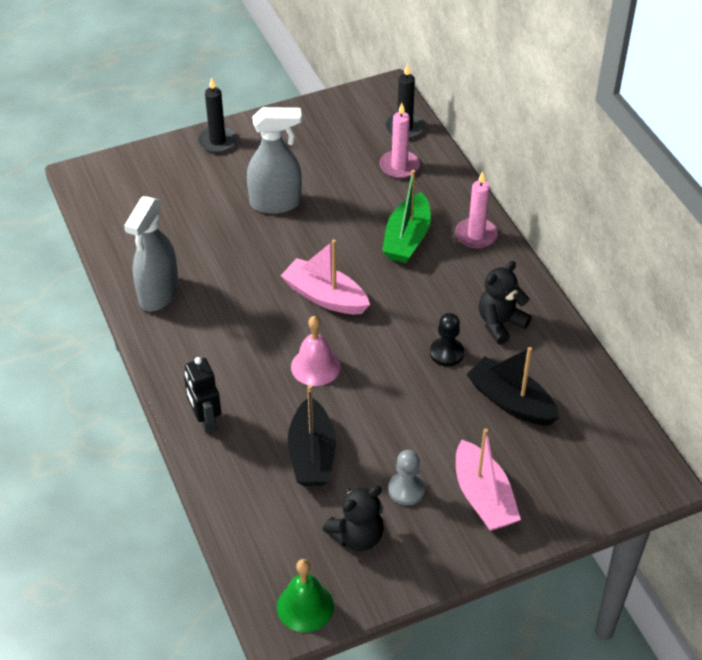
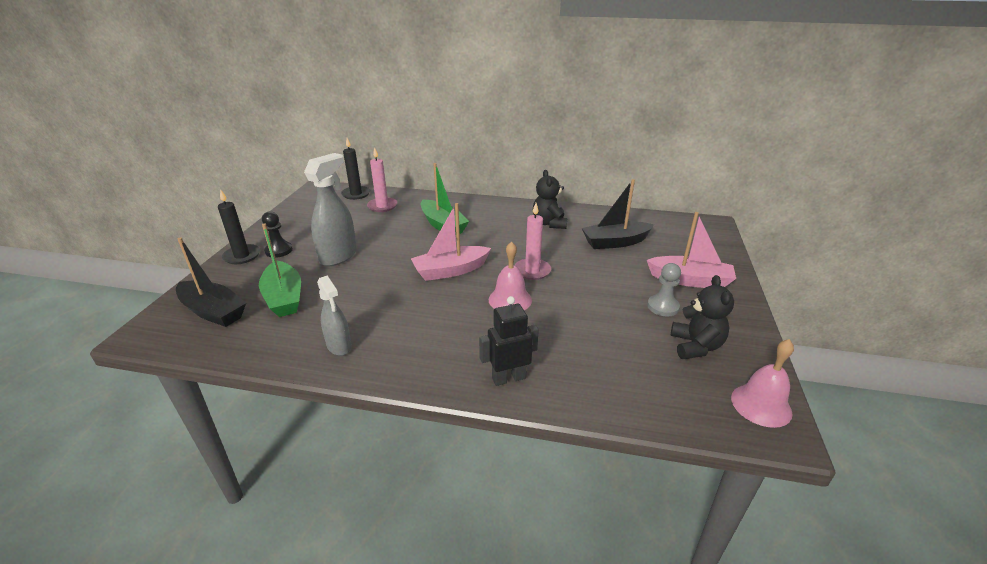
camera: 55 degrees left, 15 degrees down
grey spray bottle [124,196,179,311] -> grey spray bottle [317,275,352,356], size x0.62
black robot [184,357,221,434] -> black robot turned 150 degrees clockwise [479,296,539,386]
green bell [277,559,334,632] -> pink bell [731,339,794,428]
black boat [288,385,336,486] -> black boat moved to [176,237,246,327]
black pawn [430,313,464,367] -> black pawn moved to [262,211,293,258]
pink candle [455,171,498,248] -> pink candle moved to [514,203,551,280]
none -> green boat [259,223,301,317]

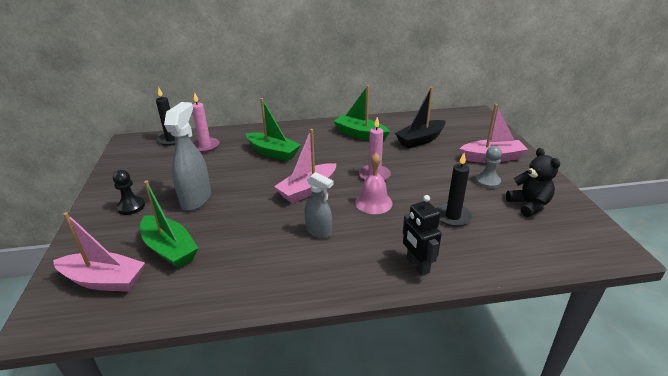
camera: 20 degrees left, 0 degrees up
black boat [176,237,246,327] -> pink boat [53,212,145,292]
black candle [218,189,260,264] -> black candle moved to [436,153,472,227]
grey spray bottle [317,275,352,356] -> grey spray bottle moved to [304,172,334,238]
black robot [479,296,539,386] -> black robot turned 75 degrees counterclockwise [403,195,442,276]
black teddy bear [533,170,567,229] -> green boat [333,85,390,141]
pink bell [731,339,794,428] -> none

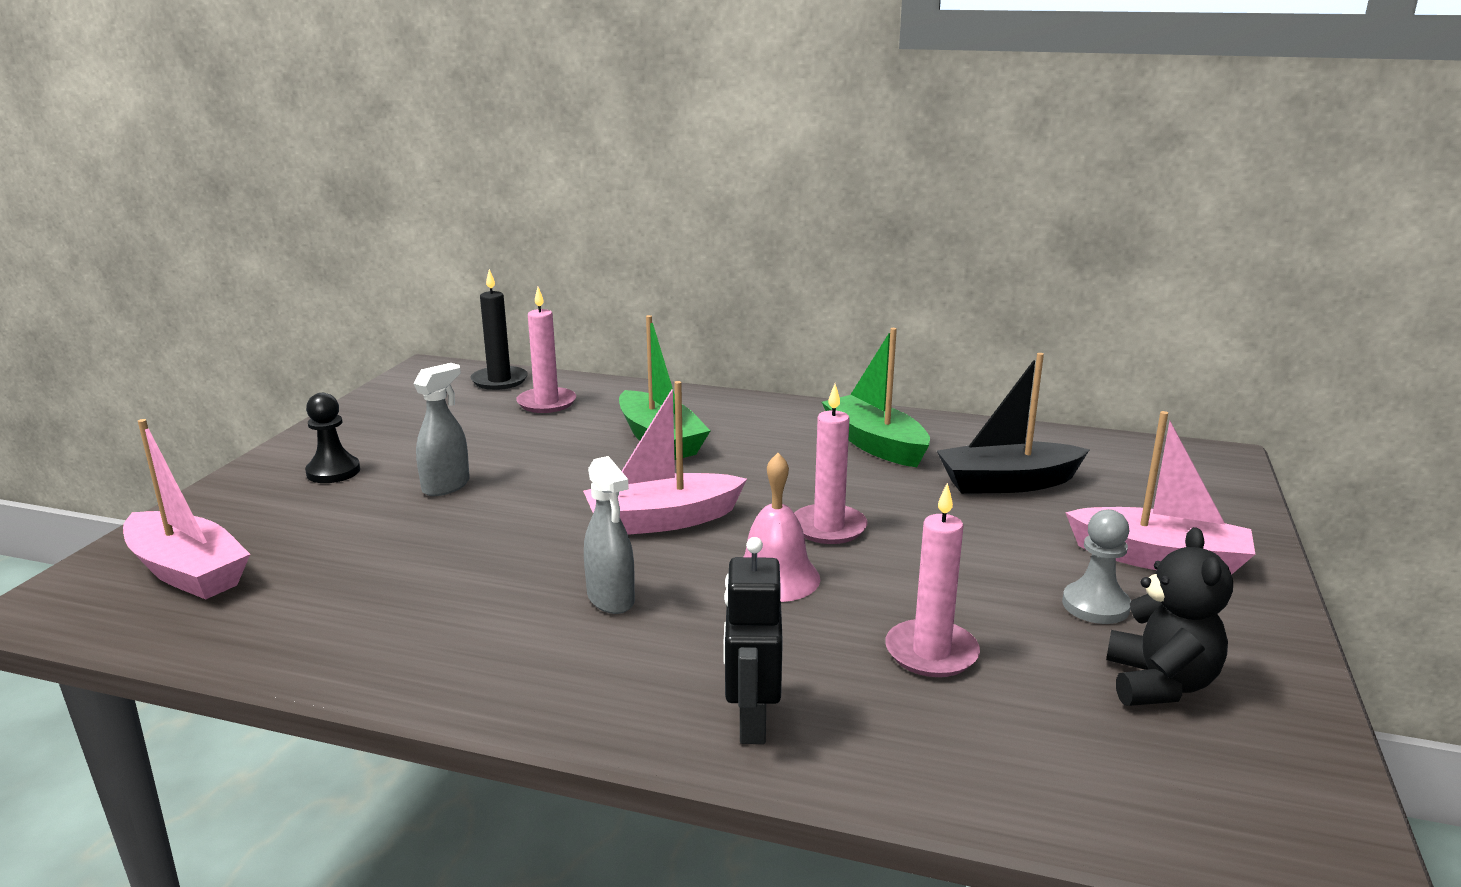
camera: 25 degrees right, 10 degrees down
green boat [140,181,198,268] -> none
grey spray bottle [164,102,211,211] -> grey spray bottle [413,363,470,496], size x0.62
black candle [436,153,472,227] -> pink candle [885,483,980,677]

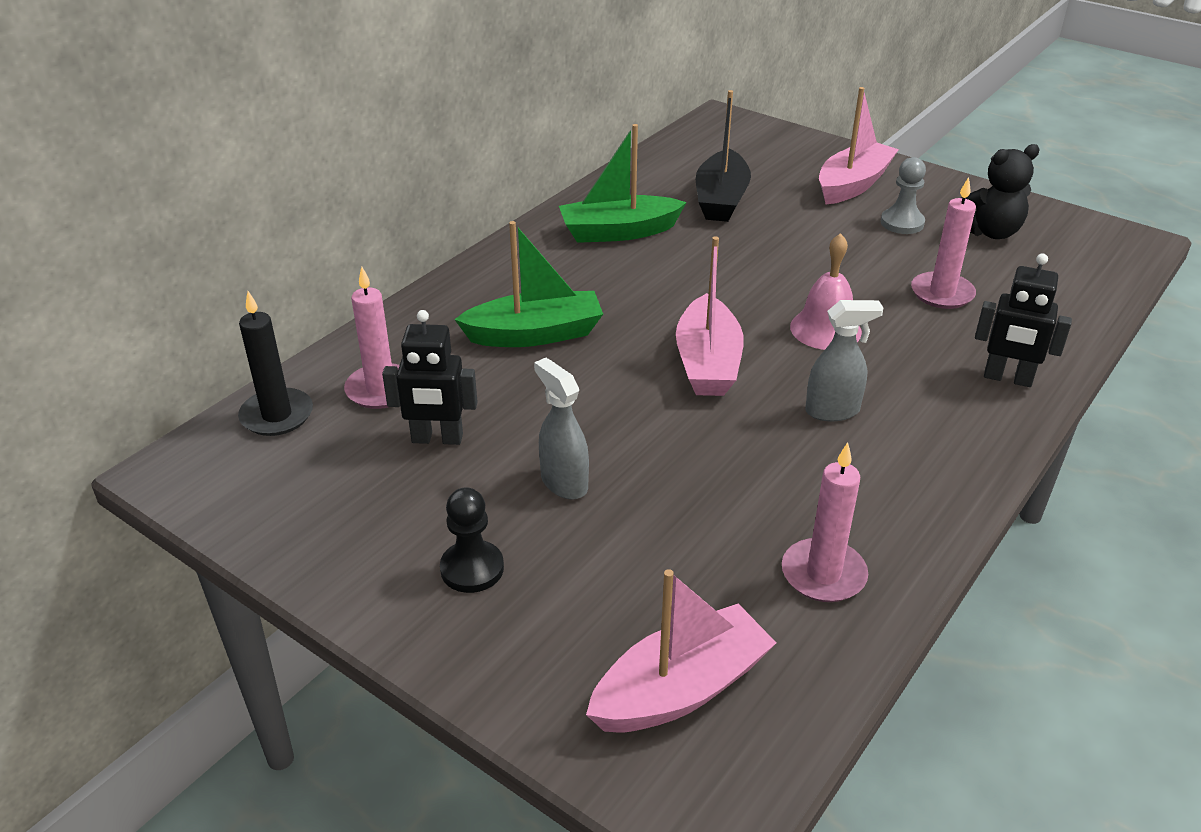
camera: 70 degrees left, 15 degrees up
pink candle [794,384,868,544] -> pink candle moved to [782,442,868,602]
black teddy bear [1106,527,1233,706] -> black teddy bear turned 135 degrees clockwise [961,144,1040,239]
none -> black robot [382,310,477,445]

